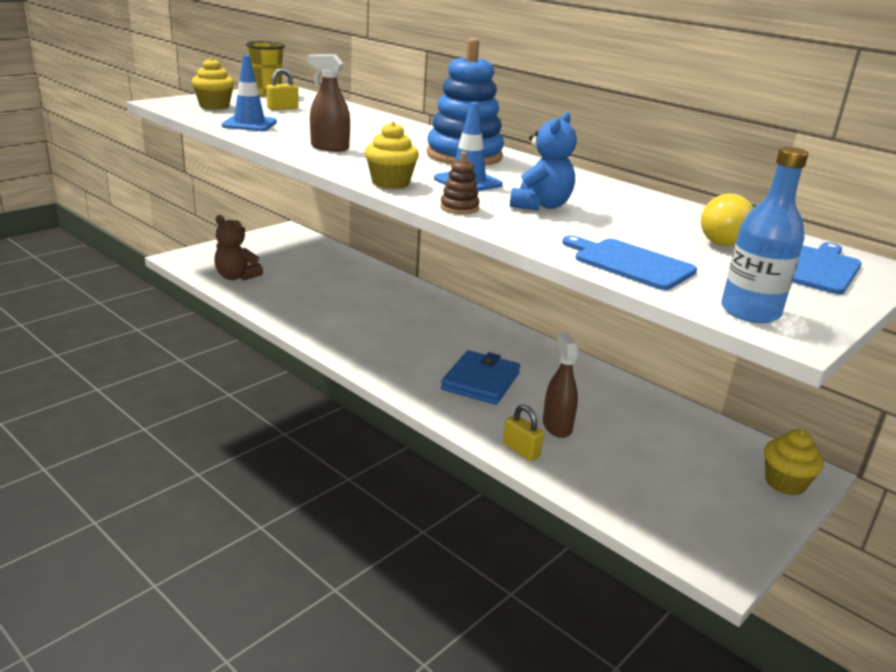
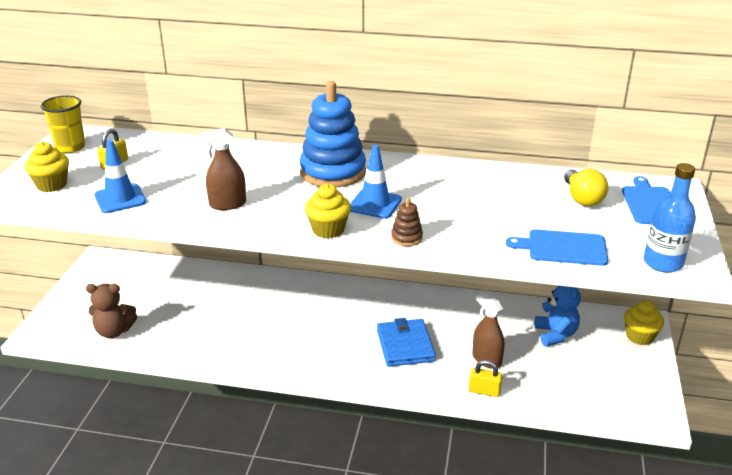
camera: 30 degrees left, 5 degrees up
blue teddy bear [510,112,577,211] -> blue teddy bear moved to [535,286,581,347]

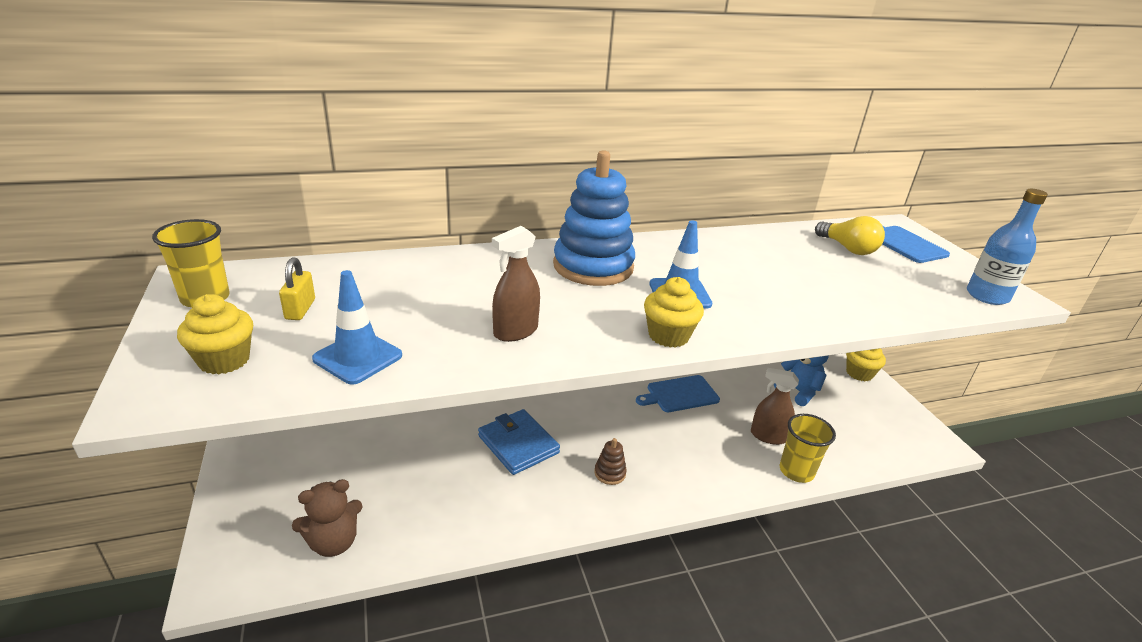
camera: 30 degrees left, 0 degrees up
blue wallet [377,318,436,367] -> blue wallet moved to [478,409,560,475]
brown stacking toy [391,198,423,246] -> brown stacking toy moved to [594,438,627,485]
yellow padlock [469,360,502,397] -> yellow cup [780,414,836,483]
blue cutting board [506,229,608,266] -> blue cutting board moved to [636,375,720,412]

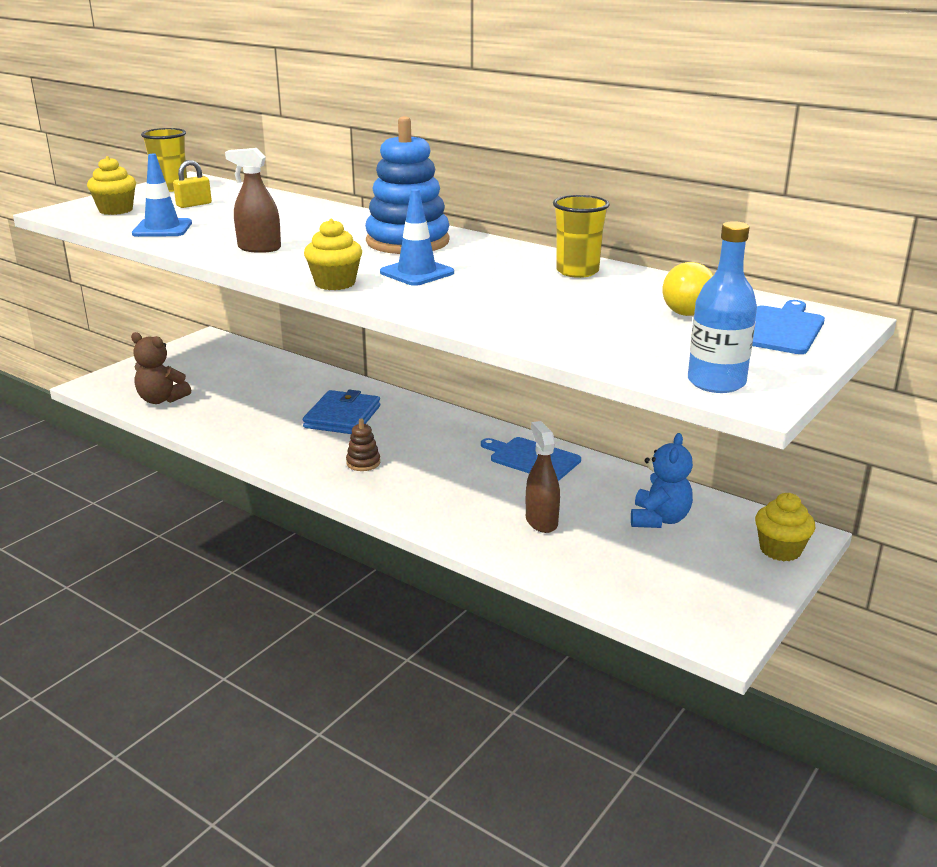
camera: 55 degrees right, 5 degrees down
yellow cup [780,414,836,483] -> yellow cup moved to [553,195,610,278]

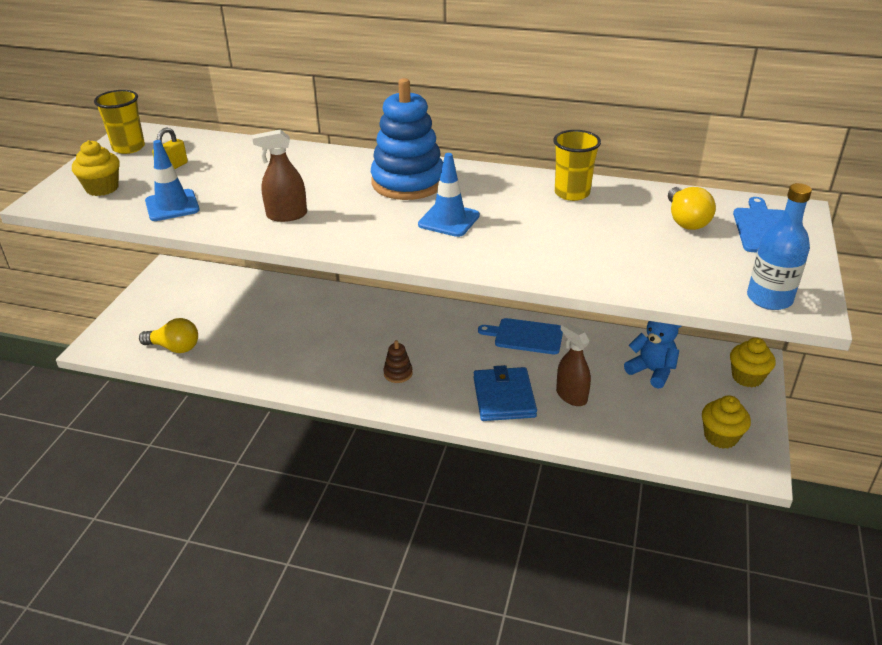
camera: 20 degrees left, 10 degrees up
brown teddy bear [131,332,191,404] -> yellow light bulb [139,318,198,353]
blue wallet [303,390,380,434] -> blue wallet moved to [473,365,537,421]
yellow cupcake [304,219,362,290] -> yellow cupcake moved to [702,395,751,449]
blue teddy bear [631,433,693,528] -> blue teddy bear turned 45 degrees counterclockwise [624,321,681,389]

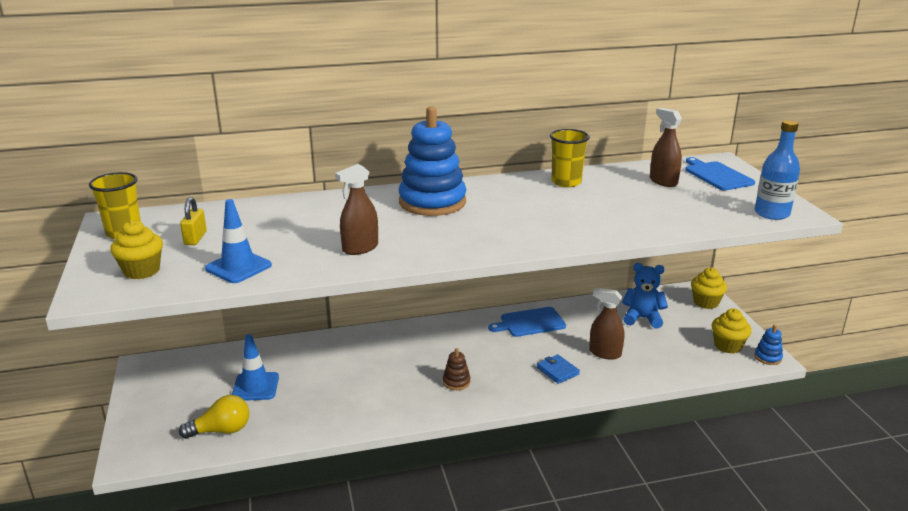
camera: 30 degrees left, 10 degrees down
blue traffic cone [418,153,480,237] -> blue traffic cone moved to [232,334,279,401]
blue wallet [473,365,537,421] -> blue wallet [537,354,580,384], size x0.58
yellow light bulb [668,187,716,230] -> brown spray bottle [650,108,682,187]
none -> blue stacking toy [754,325,783,365]

